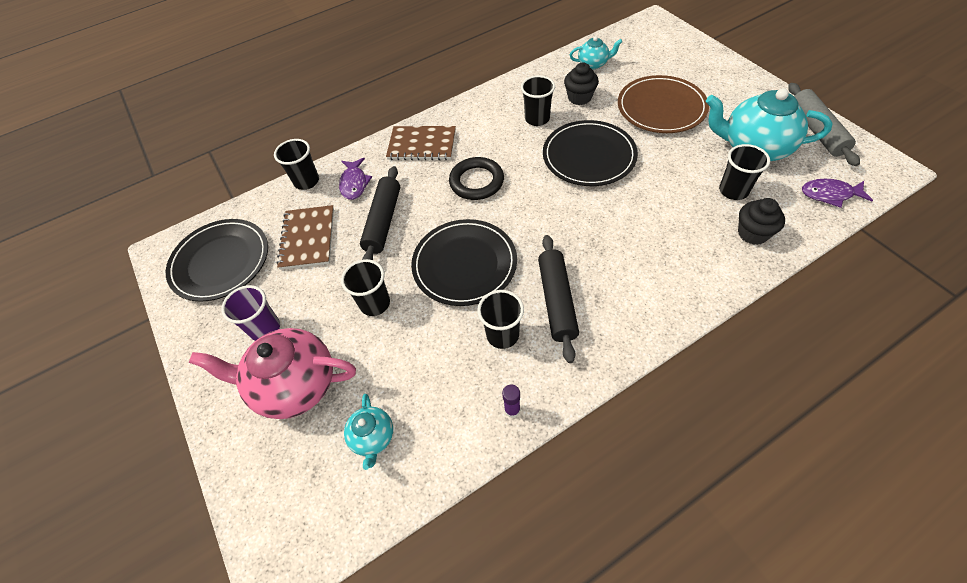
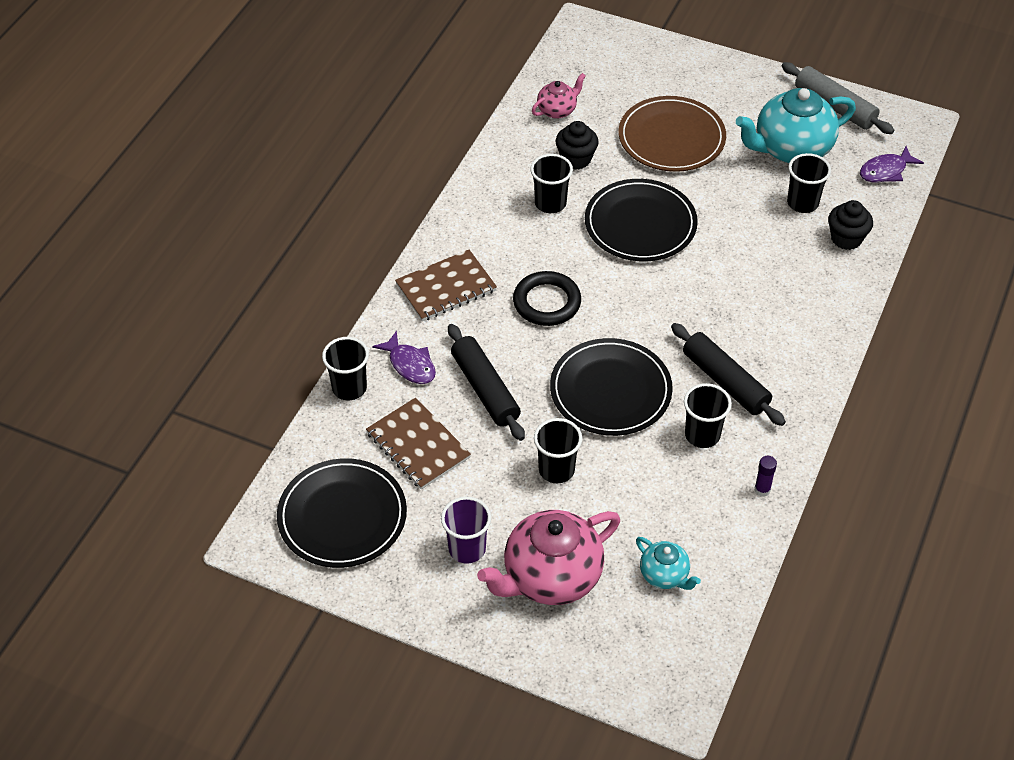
camera: 40 degrees left, 5 degrees down
turquoise teapot [570,36,622,69] -> pink teapot [532,73,586,119]

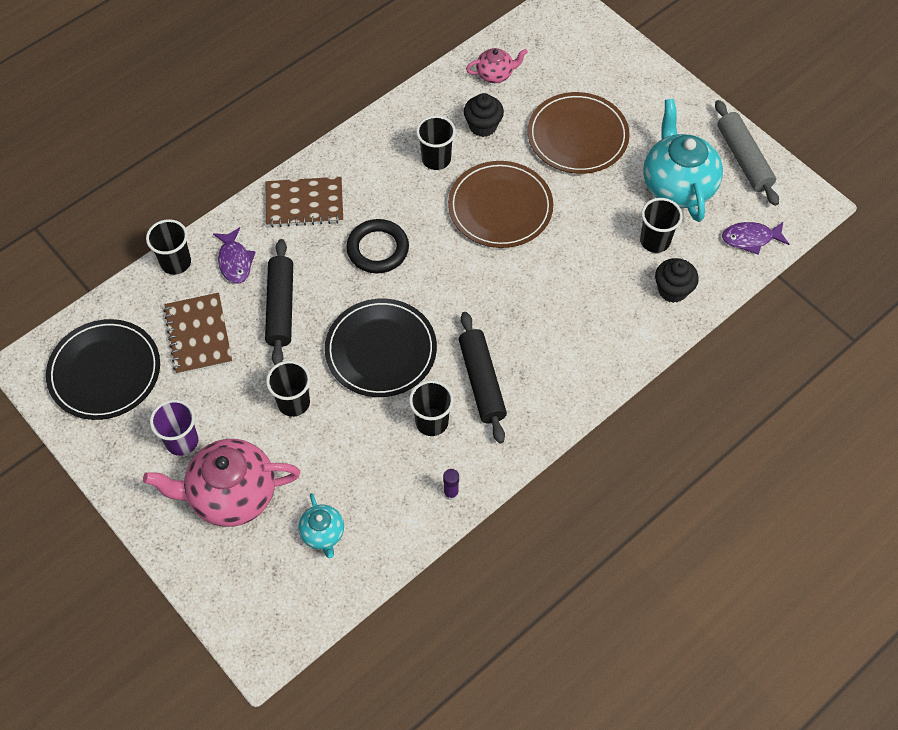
camera: 25 degrees right, 10 degrees up
black plate [585,179,698,261] -> brown plate [448,161,553,248]
turquoise teapot [736,88,856,163] -> turquoise teapot turned 75 degrees clockwise [643,98,723,222]

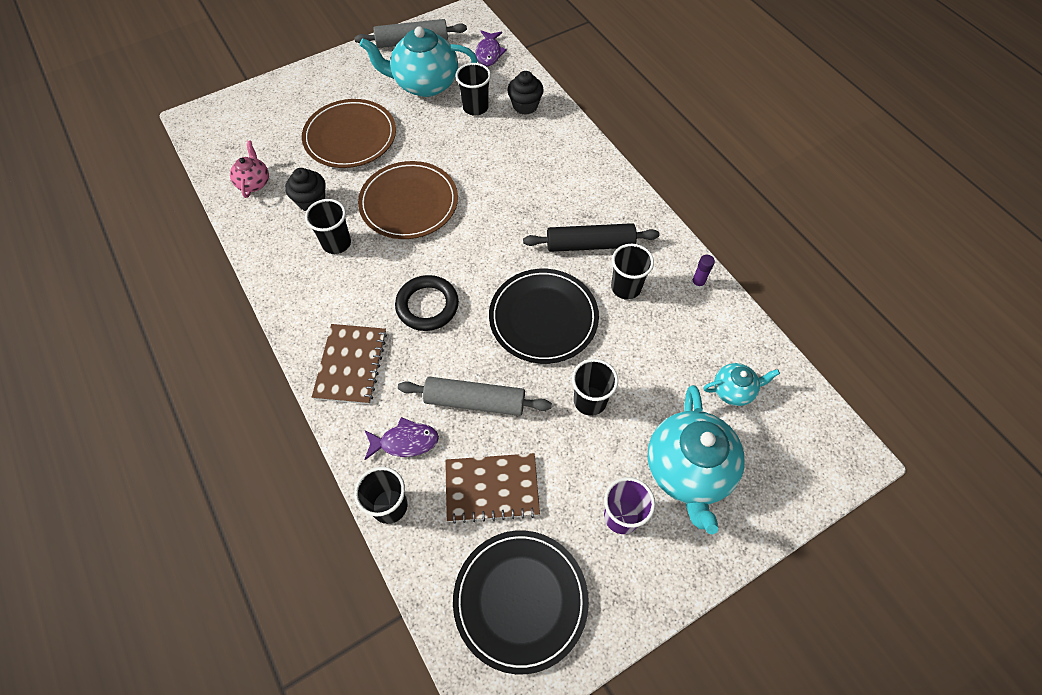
camera: 80 degrees left, 0 degrees up
pink teapot [143,439,300,527] -> turquoise teapot [647,385,745,534]
black rolling pin [265,239,293,365] -> grey rolling pin [398,377,552,416]

